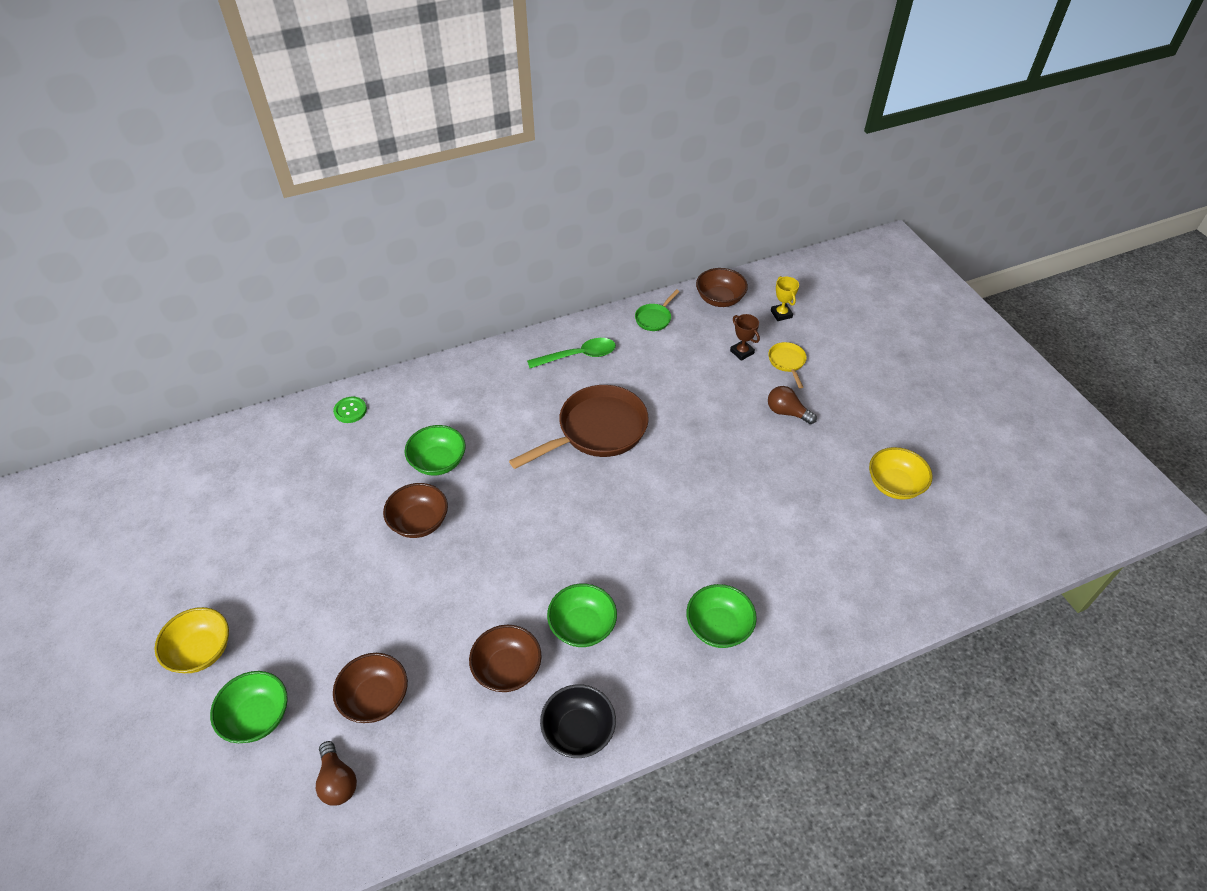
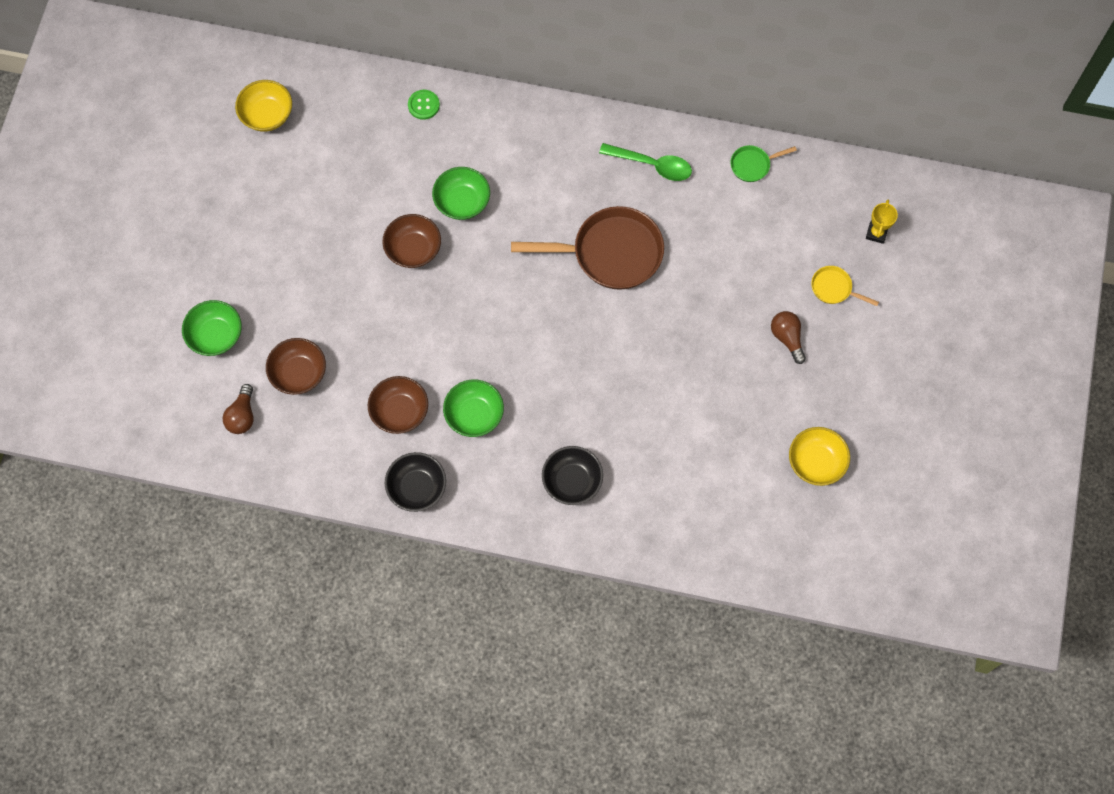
camera: 35 degrees right, 20 degrees up
yellow bowl [155,607,229,673] -> yellow bowl moved to [235,80,292,132]
green bowl [686,584,757,648] -> black bowl [542,446,603,505]
brown bowl [696,268,748,307] -> none
brown trophy [730,314,760,361] -> none
yellow pan [768,342,807,388] -> yellow pan turned 90 degrees counterclockwise [811,266,879,306]

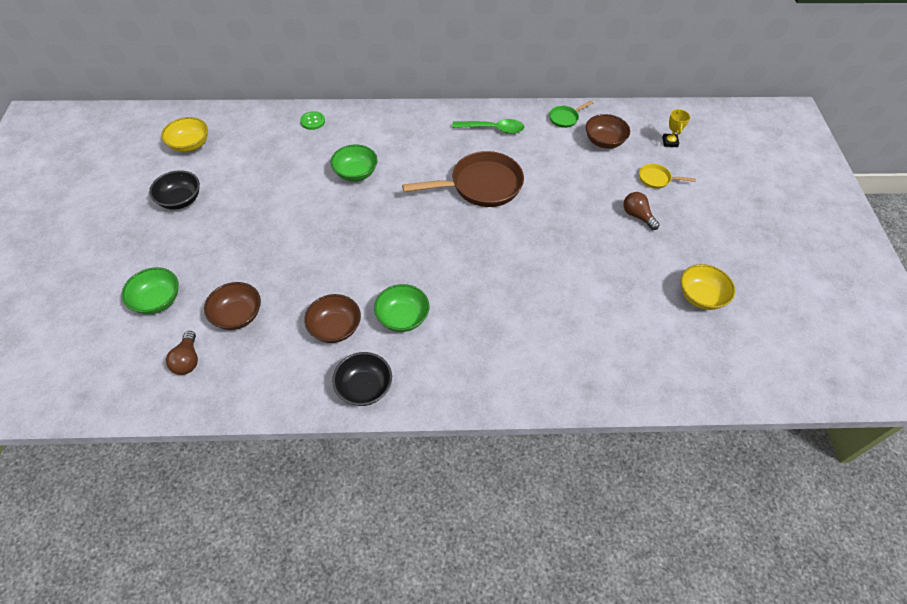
camera: 15 degrees left, 15 degrees down
brown bowl [382,214,441,268] -> brown bowl moved to [586,114,630,149]
black bowl [542,446,603,505] -> black bowl moved to [149,170,200,210]

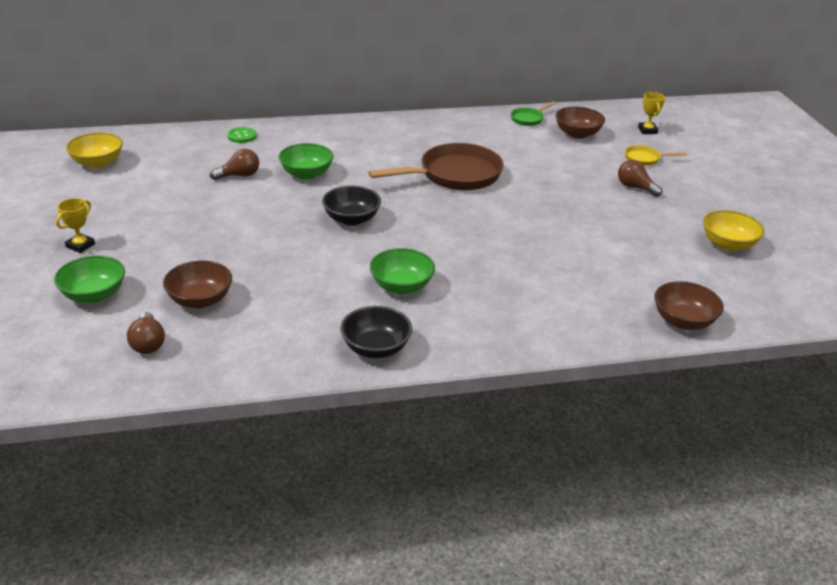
camera: 10 degrees left, 20 degrees down
black bowl [149,170,200,210] -> black bowl moved to [322,186,381,226]
brown bowl [304,294,361,343] -> brown bowl moved to [654,281,724,330]
green spoon [452,119,525,134] -> none
none -> yellow trophy [56,198,95,253]
none -> brown light bulb [210,149,259,180]

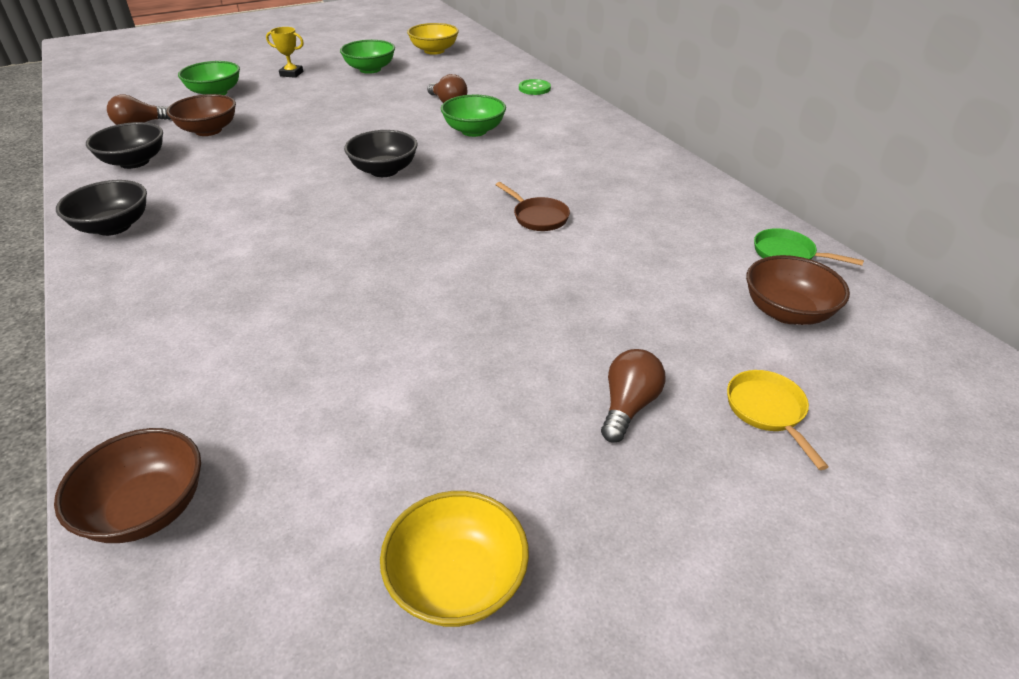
camera: 75 degrees right, 5 degrees up
brown pan [368,143,504,190] -> brown pan [496,182,570,231], size x0.46
green bowl [370,248,435,294] -> green bowl moved to [340,40,395,74]
yellow trophy [638,92,665,134] -> none
none -> black bowl [86,122,163,169]

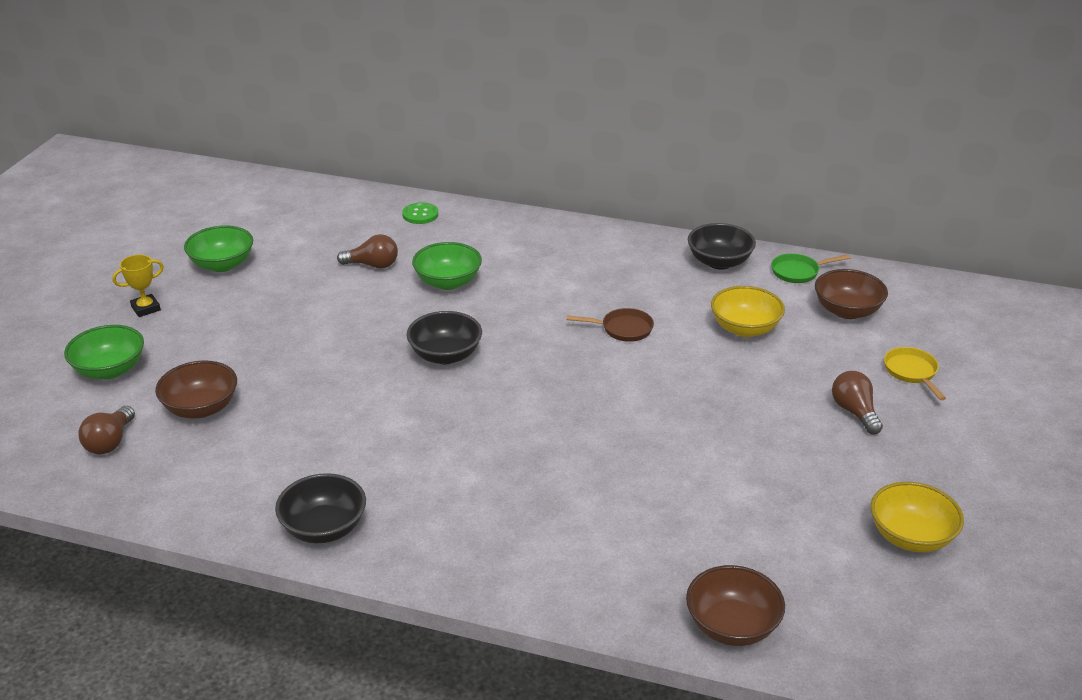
camera: 45 degrees left, 5 degrees down
black bowl [86,122,163,169] -> black bowl moved to [688,223,756,270]
yellow bowl [407,23,459,55] -> yellow bowl moved to [711,286,785,337]
yellow pan [727,370,828,470] -> yellow pan turned 45 degrees clockwise [884,347,946,400]

